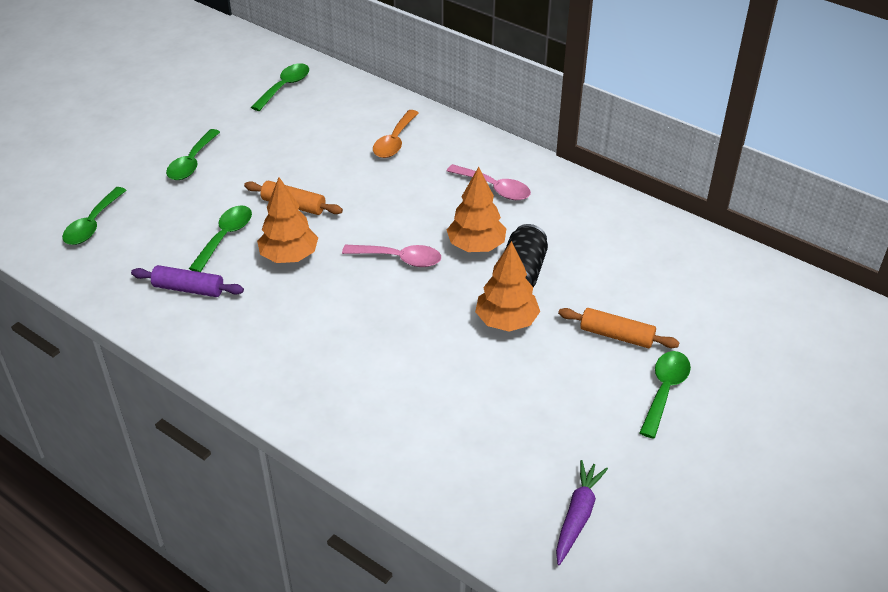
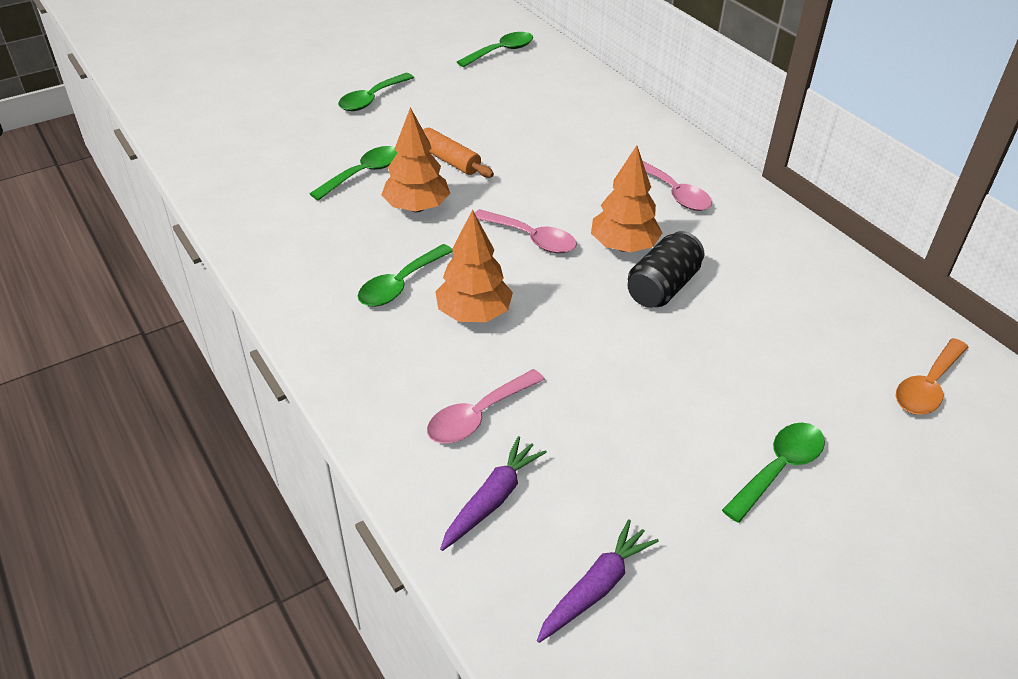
camera: 20 degrees right, 0 degrees up
green spoon [62,187,127,245] -> green spoon moved to [358,244,453,307]
purple rolling pin [131,265,244,297] -> none
orange spoon [373,110,418,158] -> orange spoon moved to [896,338,968,415]
orange tree [475,241,540,331] -> orange tree moved to [435,210,513,322]
orange rolling pin [558,308,680,348] -> none
none -> pink spoon [427,369,545,444]
none -> purple carrot [440,436,547,551]

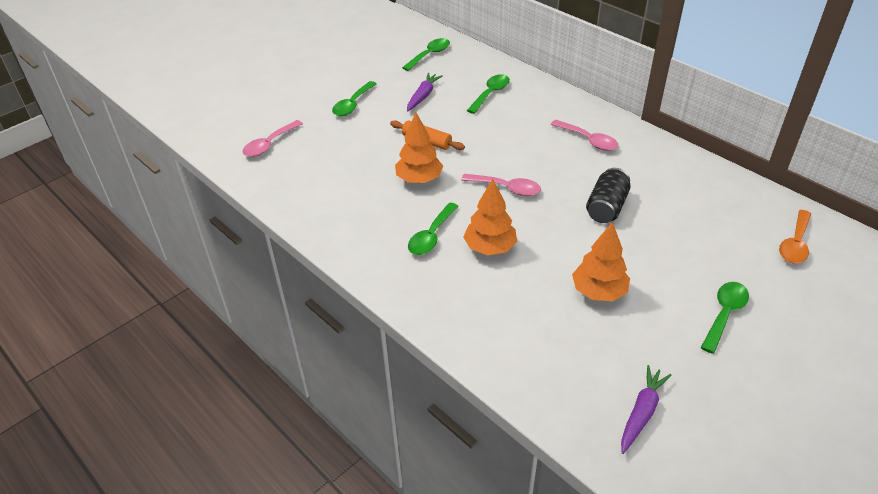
camera: 10 degrees left, 0 degrees up
green spoon [310,146,397,201] -> green spoon moved to [467,74,510,114]
pink spoon [427,369,545,444] -> pink spoon moved to [242,120,303,157]
purple carrot [440,436,547,551] -> purple carrot moved to [407,73,443,112]
orange tree [591,145,662,252] -> orange tree moved to [572,222,630,301]

